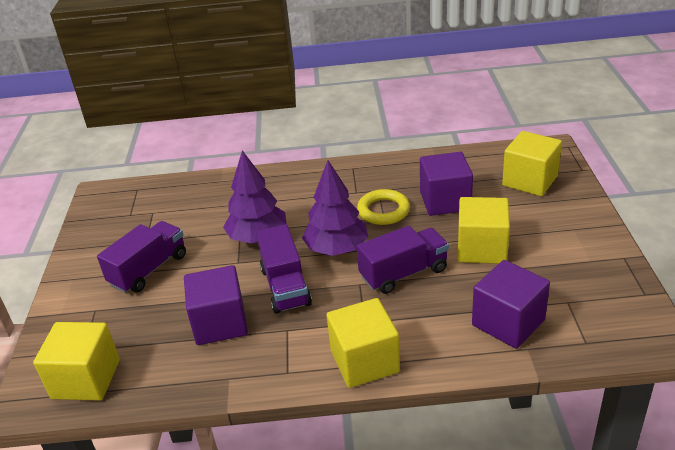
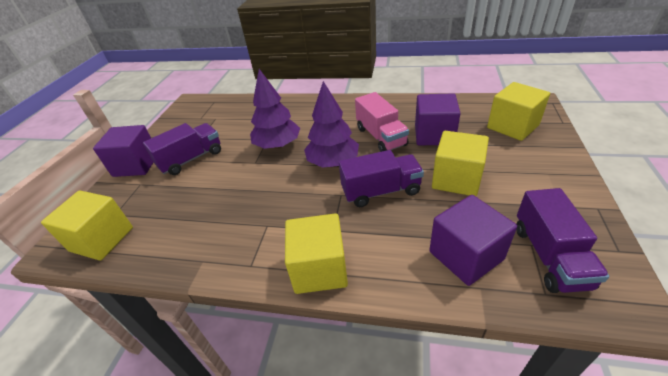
camera: 15 degrees right, 5 degrees up
purple cube [184,265,248,345] -> purple cube moved to [93,125,154,177]
purple truck [256,224,312,314] -> purple truck moved to [516,188,609,293]
yellow ring [357,189,410,225] -> pink truck [355,92,409,152]

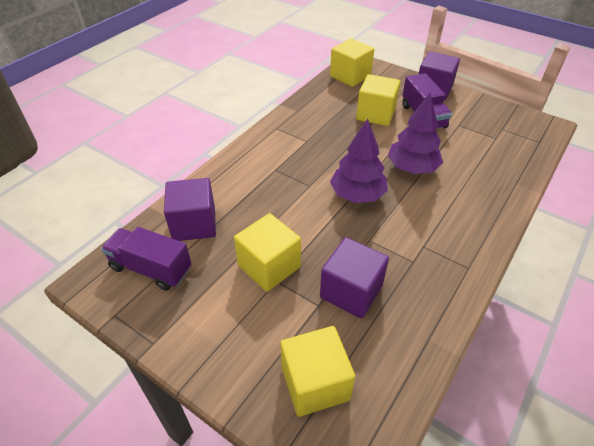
camera: 110 degrees right, 5 degrees up
yellow cube [285,213,348,294] -> yellow cube moved to [356,74,400,126]
purple truck [339,150,424,207] -> none
pink truck [355,92,409,152] -> none

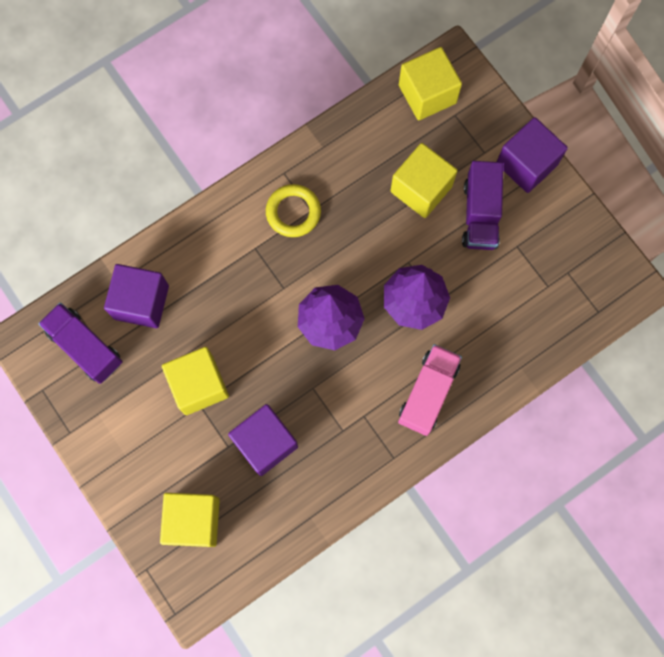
camera: 20 degrees right, 30 degrees up
none -> yellow ring [266,184,321,237]
none -> pink truck [398,344,462,436]

